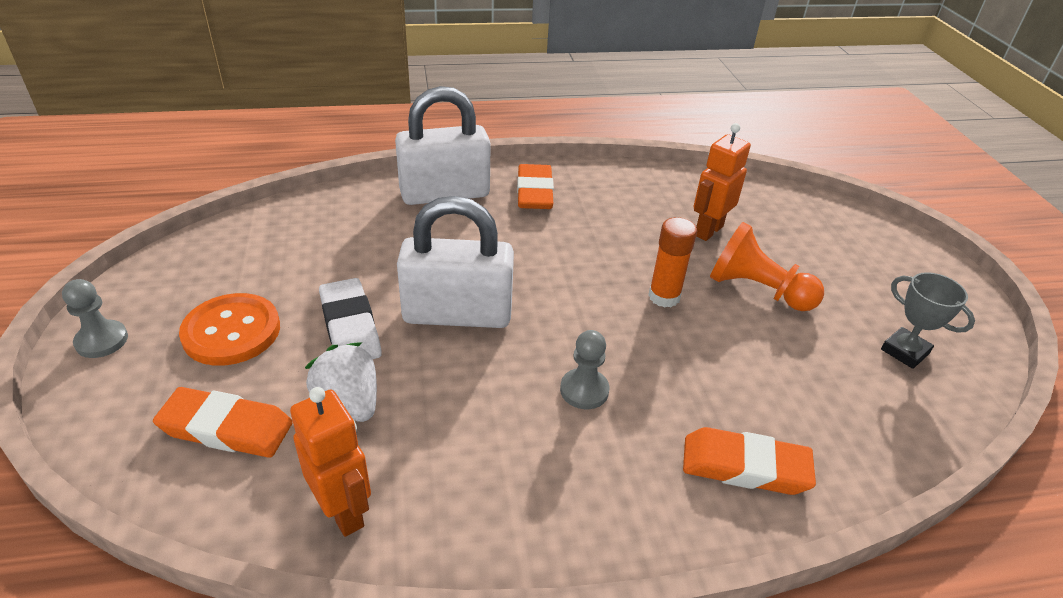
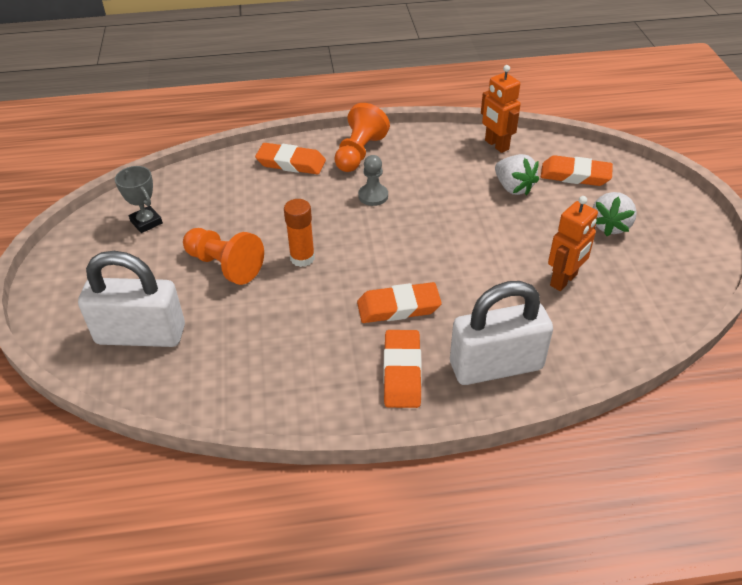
camera: 175 degrees left, 5 degrees up
grey pawn [62,279,128,358] -> none
orange button [179,293,280,366] -> white strawberry [592,192,637,236]
white eraser [319,278,382,359] -> none
white padlock [397,196,514,328] -> white padlock moved to [78,251,185,347]
orange robot [694,123,751,241] -> orange robot moved to [548,196,598,291]
none -> orange pawn [334,103,390,172]
none -> orange eraser [357,282,442,323]

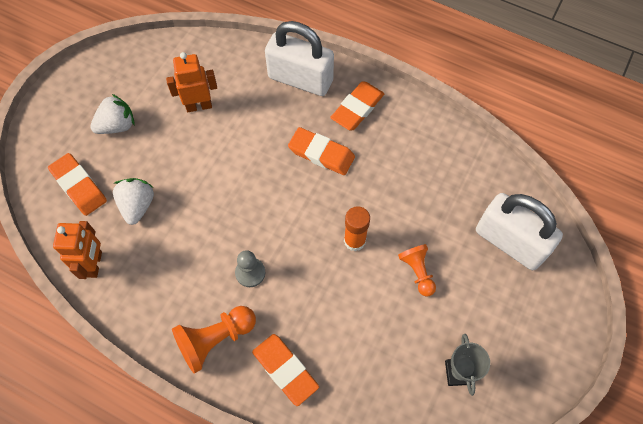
camera: 145 degrees left, 20 degrees up
orange pawn [183,228,264,285] -> orange pawn [398,244,436,297], size x0.65

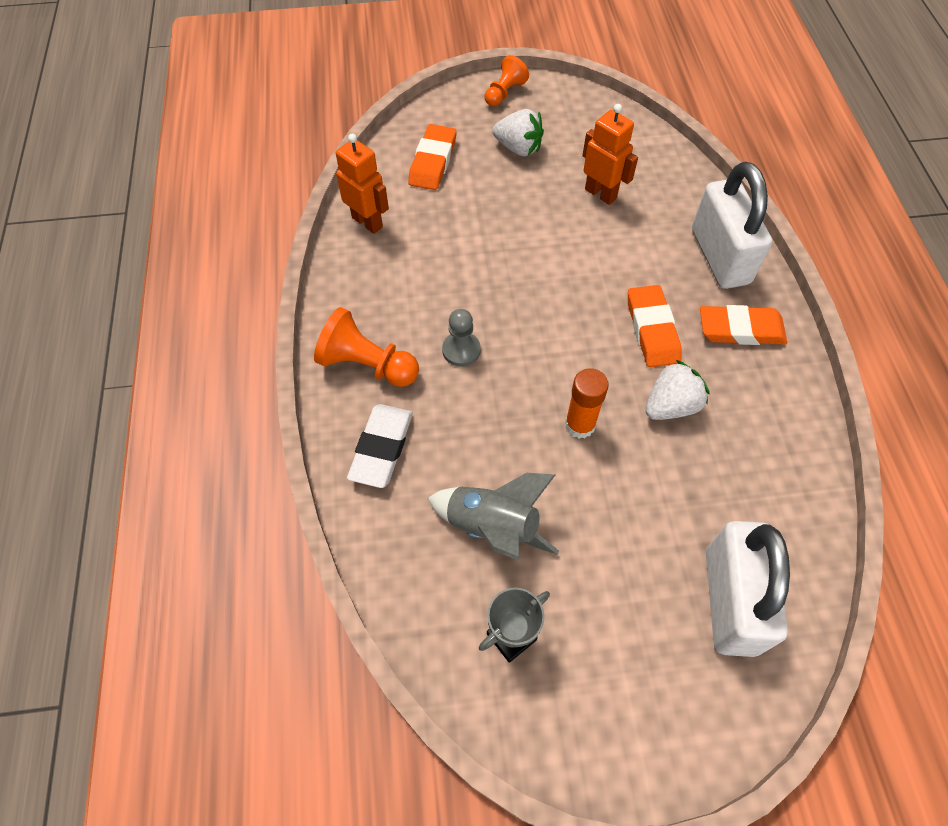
camera: 55 degrees right, 5 degrees down
orange robot [53,221,102,279] -> orange robot turned 105 degrees counterclockwise [336,134,389,234]
white strawberry [113,178,154,225] -> white strawberry moved to [645,360,710,420]
orange eraser [252,334,319,406] -> white eraser [347,404,413,488]
orange pawn [398,244,436,297] -> orange pawn moved to [485,55,529,106]
none -> grey rocket [428,473,559,561]

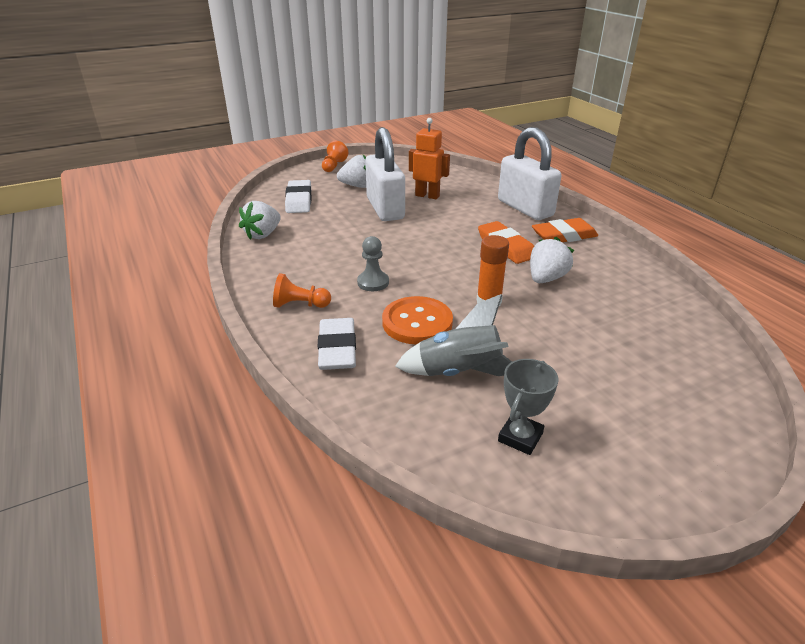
camera: 20 degrees left, 25 degrees down
orange pawn [314,307,419,387] -> orange pawn [273,273,331,308], size x0.65
orange robot [336,134,389,234] -> white strawberry [239,201,281,240]
orange eraser [408,124,456,190] -> white eraser [285,180,312,213]
white padlock [706,521,790,657] -> white padlock moved to [365,127,405,221]
none -> orange button [382,296,453,345]

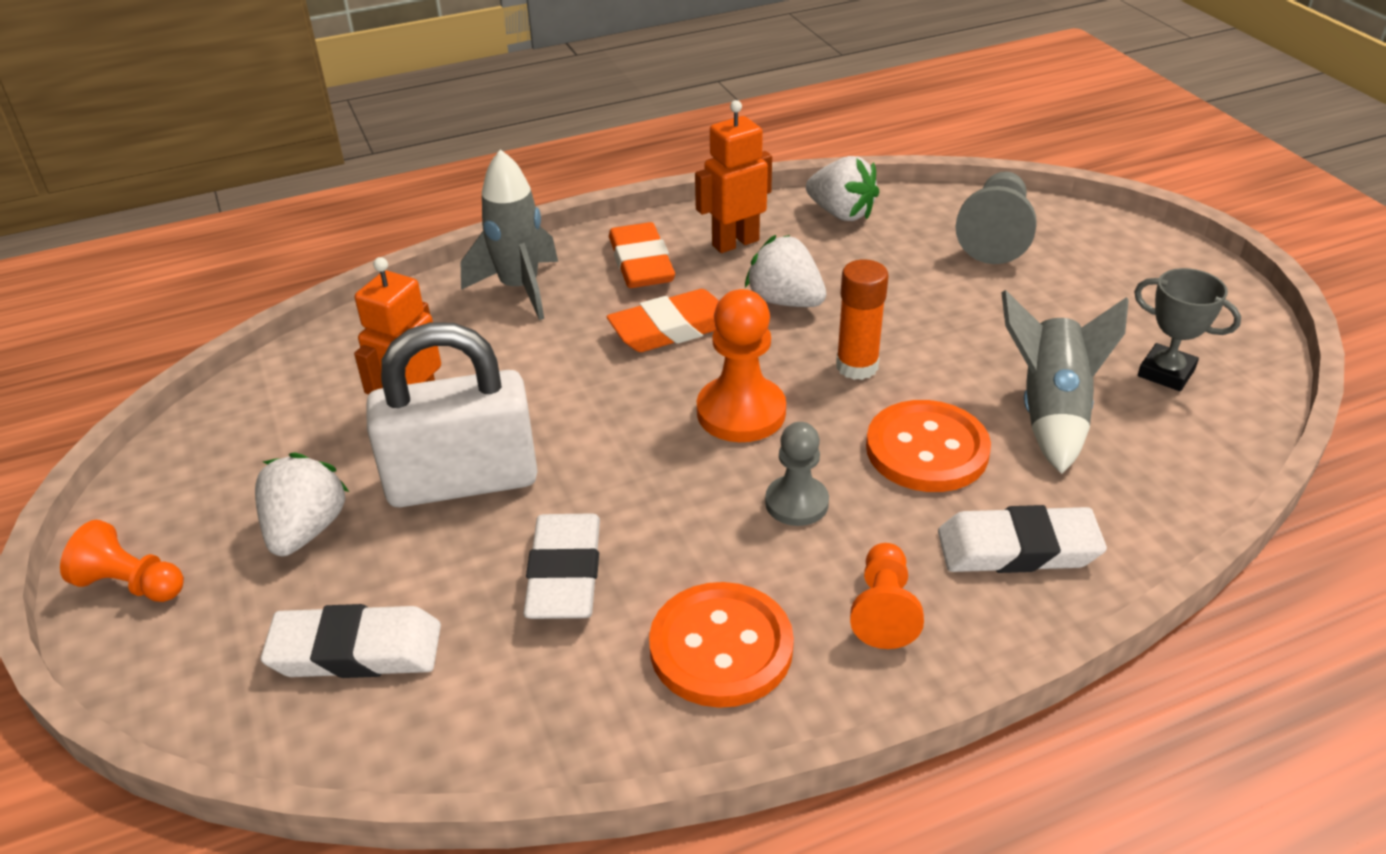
camera: 85 degrees left, 5 degrees up
white strawberry [239,201,281,240] -> white strawberry moved to [806,156,880,221]
white padlock [498,127,561,220] -> grey rocket [461,149,558,320]
none -> white eraser [523,513,600,619]
none -> orange button [649,582,794,708]
none -> orange robot [695,100,772,253]
none -> orange pawn [697,289,786,442]
none -> grey pawn [955,171,1037,264]

